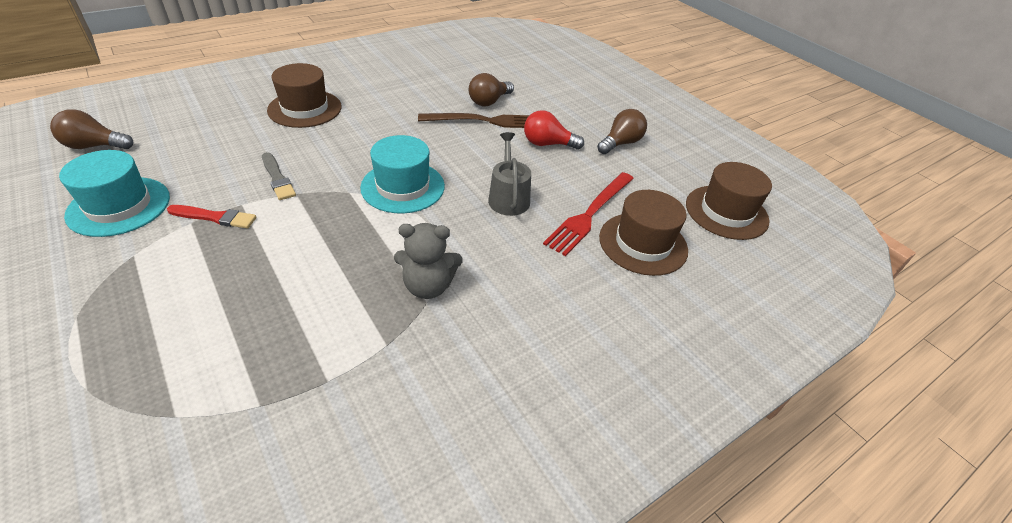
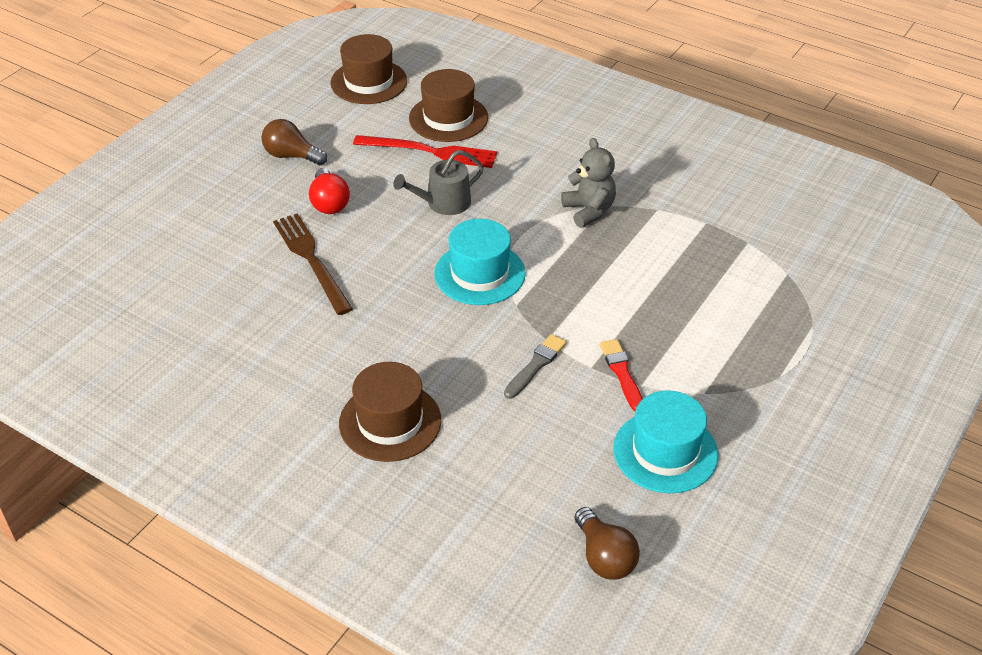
camera: 110 degrees left, 0 degrees up
brown light bulb [469,73,514,106] -> none

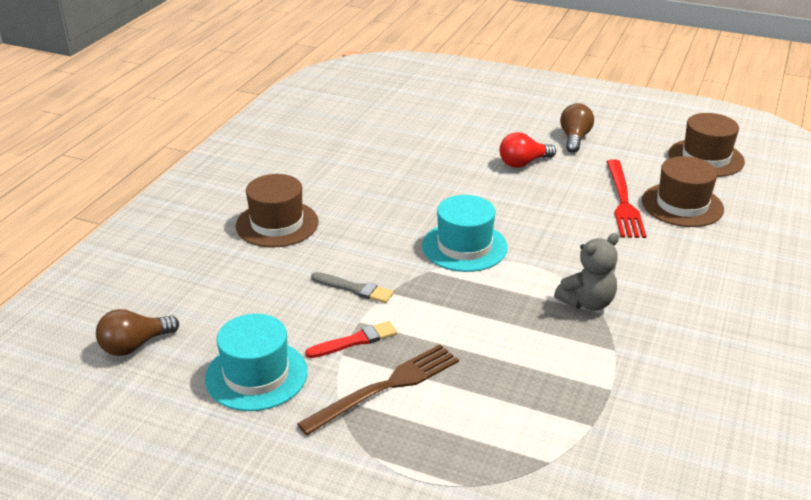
camera: 80 degrees right, 10 degrees down
brown fork [273,213,353,315] -> brown fork moved to [297,344,459,435]
grey watering can [393,150,484,215] -> none

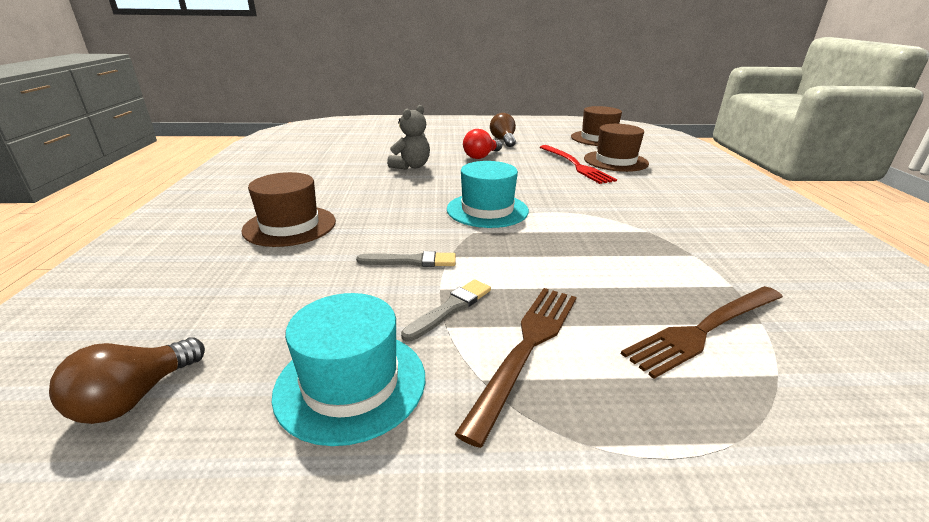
camera: 25 degrees left, 5 degrees down
red brush [305,321,397,358] -> grey brush [401,279,491,342]
grey teddy bear [554,233,619,311] -> grey teddy bear moved to [387,105,430,170]
none -> brown fork [621,286,783,379]

